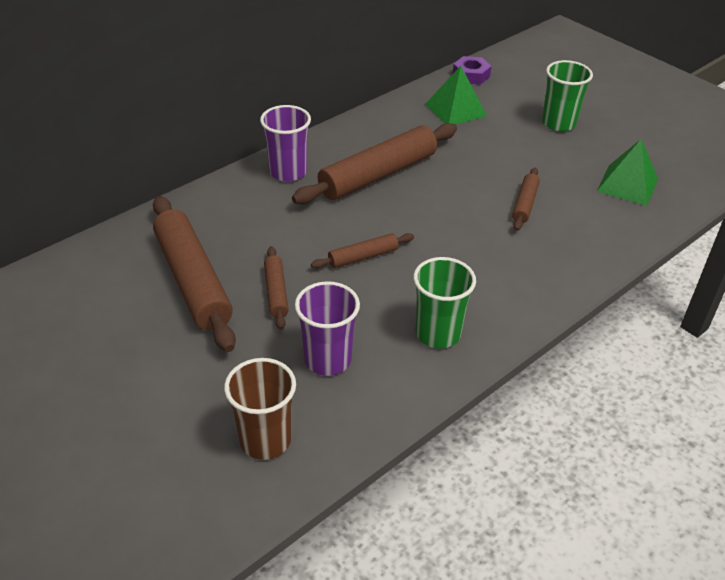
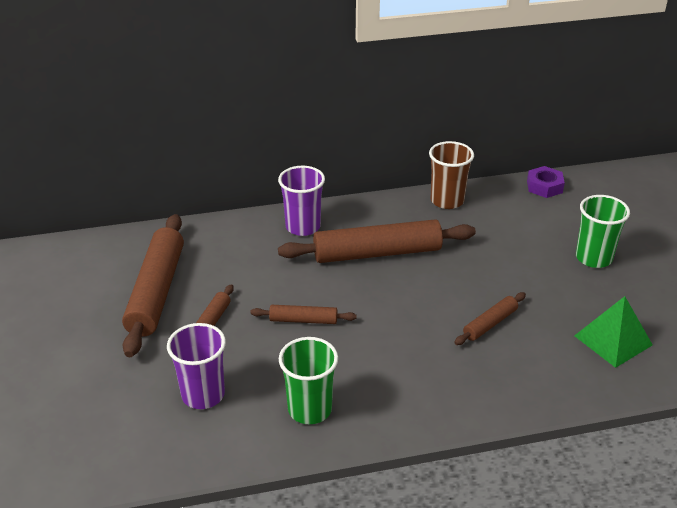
camera: 30 degrees right, 5 degrees down
brown cup [224,358,296,460] -> brown cup moved to [429,141,474,209]
green pyramid [425,66,487,125] -> none

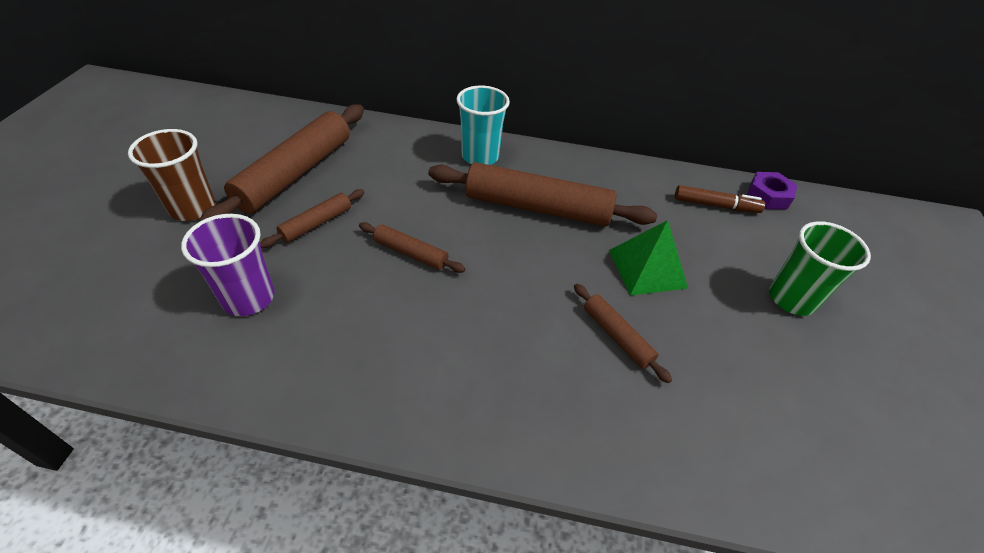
camera: 20 degrees right, 10 degrees up
purple cup [278,166,325,236] -> turquoise cup [456,86,510,165]
green cup [279,337,338,424] -> none
brown cup [429,141,474,209] -> brown cup moved to [128,129,216,221]
brown rolling pin [454,292,526,345] -> brown rolling pin turned 75 degrees clockwise [574,284,672,383]
green pyramid [574,296,653,368] -> green pyramid moved to [609,220,688,296]
none -> brown marker [675,185,765,213]

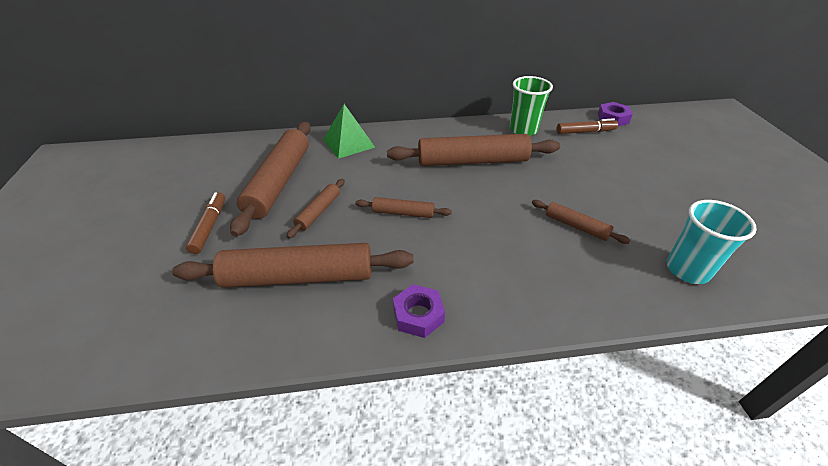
camera: 15 degrees left, 5 degrees down
brown cup [128,129,216,221] -> brown marker [186,192,225,254]
purple cup [181,214,274,316] -> brown rolling pin [172,243,413,288]
turquoise cup [456,86,510,165] -> turquoise cup moved to [666,200,757,284]
green pyramid [609,220,688,296] -> green pyramid moved to [323,104,375,159]
green cup [769,221,871,316] -> green cup moved to [510,76,553,136]
none -> purple nut [393,284,445,338]

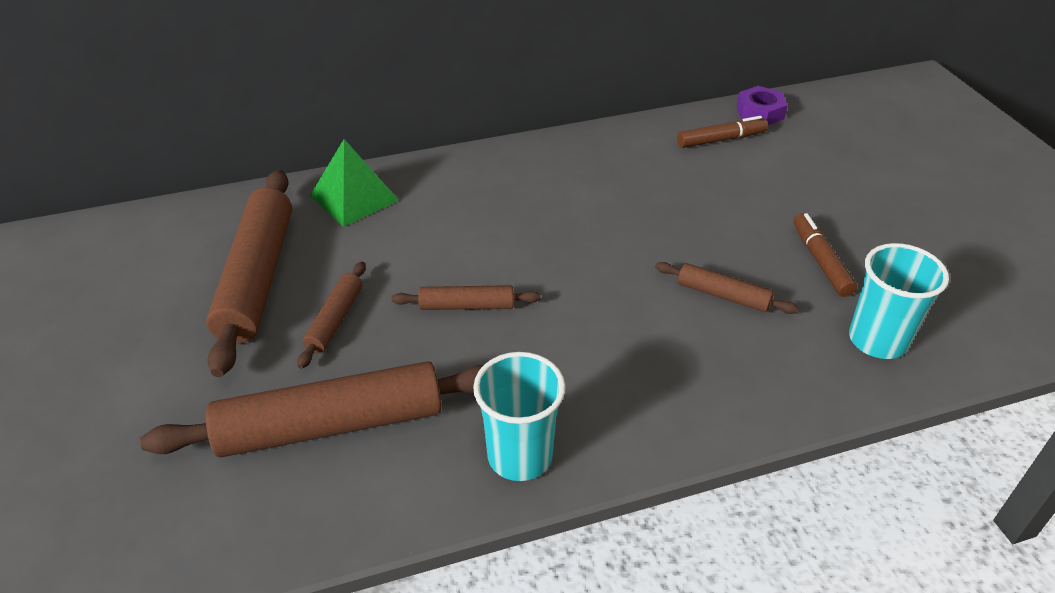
camera: 10 degrees left, 0 degrees up
brown marker [186,192,225,254] -> brown marker moved to [793,213,857,297]
brown rolling pin [387,134,560,166] -> none
purple nut [393,284,445,338] -> turquoise cup [473,352,565,481]
green cup [510,76,553,136] -> none

